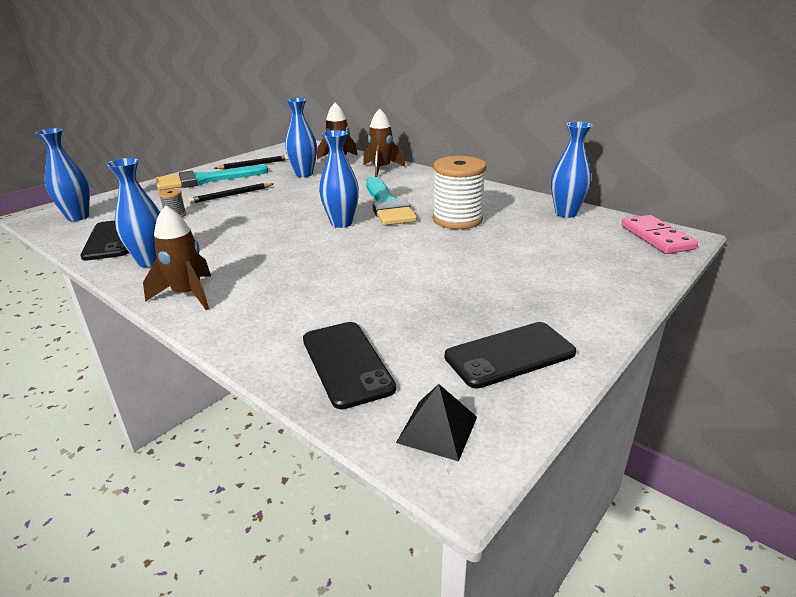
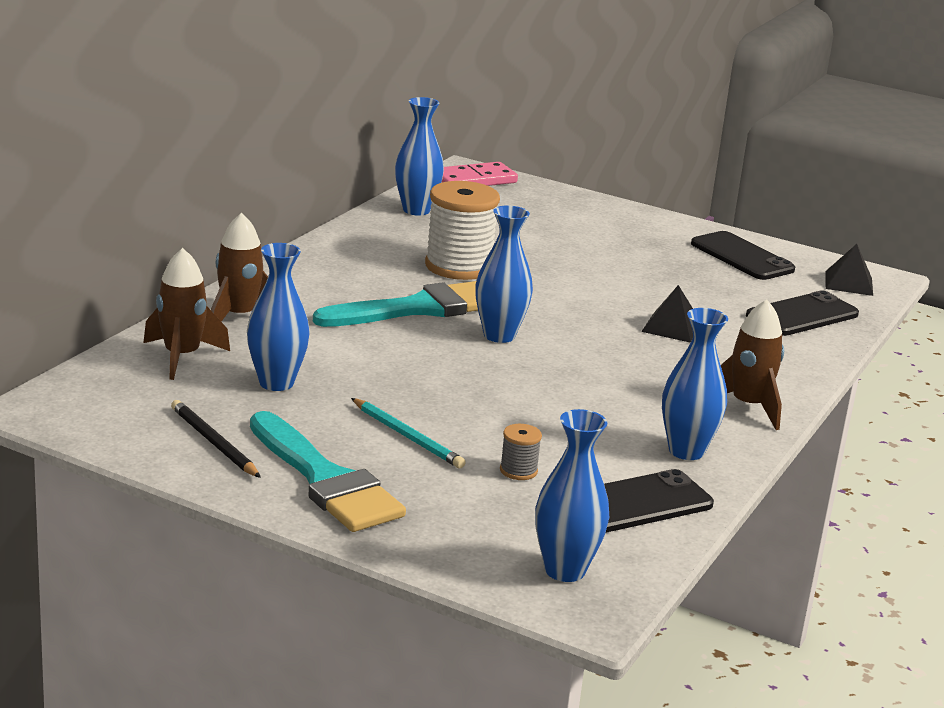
camera: 105 degrees left, 5 degrees down
black pencil [188,183,273,204] -> turquoise pencil [351,398,466,468]
none -> black pyramid [641,285,693,343]

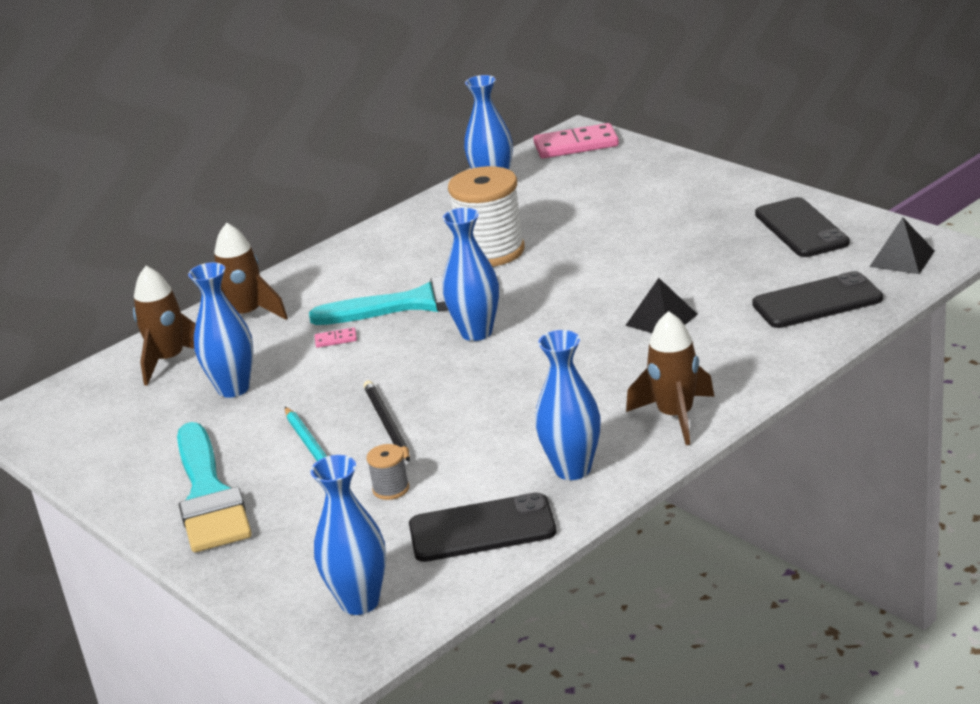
camera: 25 degrees right, 5 degrees up
black pencil [171,400,261,478] -> black pencil moved to [364,380,410,462]
none -> pink domino [315,327,357,348]

